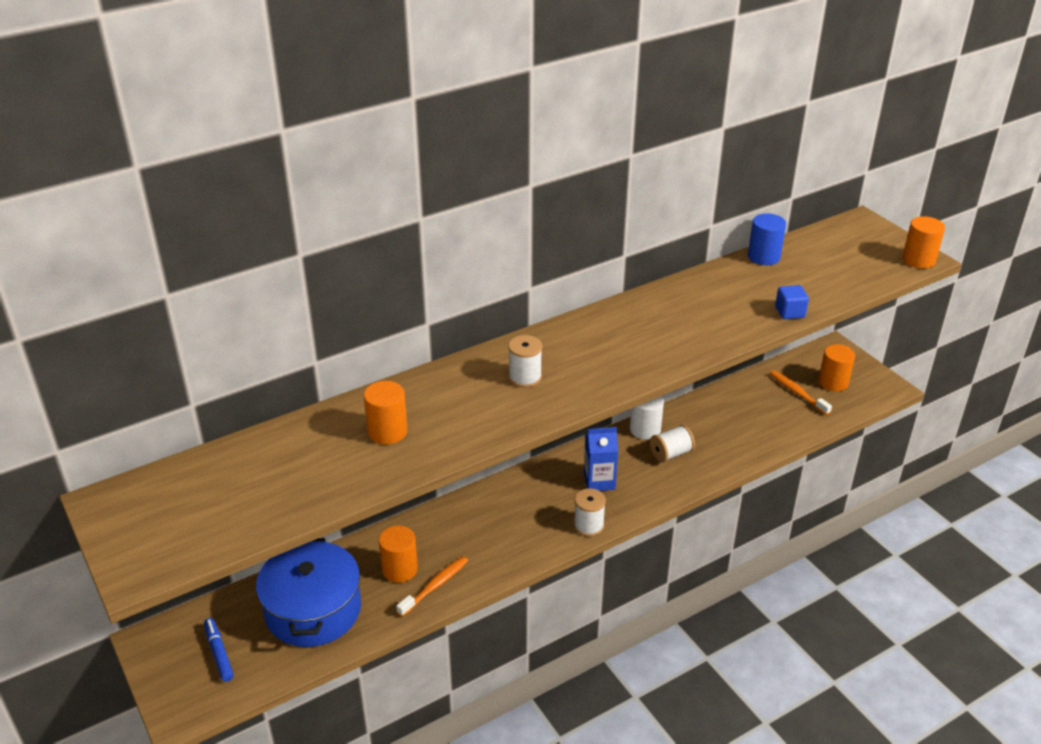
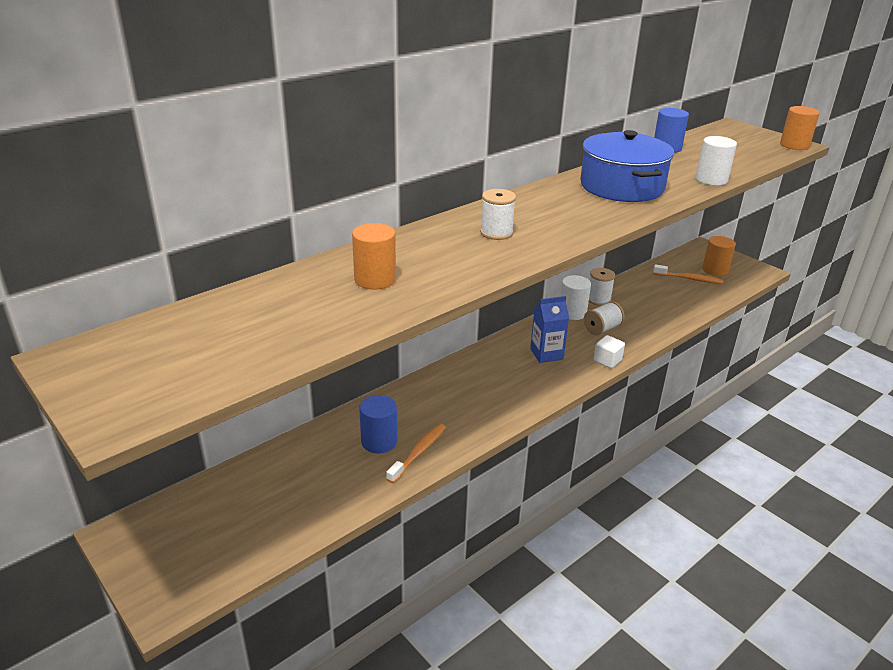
camera: 10 degrees left, 5 degrees down
blue marker [204,618,234,682] -> none
blue pot [256,538,361,647] -> blue pot moved to [580,130,674,202]
orange cylinder [379,525,418,583] -> blue cylinder [359,395,397,453]
white spool [574,488,606,537] -> white spool moved to [589,268,615,306]
orange toothbrush [769,370,832,415] -> orange toothbrush turned 150 degrees clockwise [653,265,723,284]
blue cube [775,285,809,319] -> white cylinder [696,136,737,186]
none -> white cube [594,335,625,368]

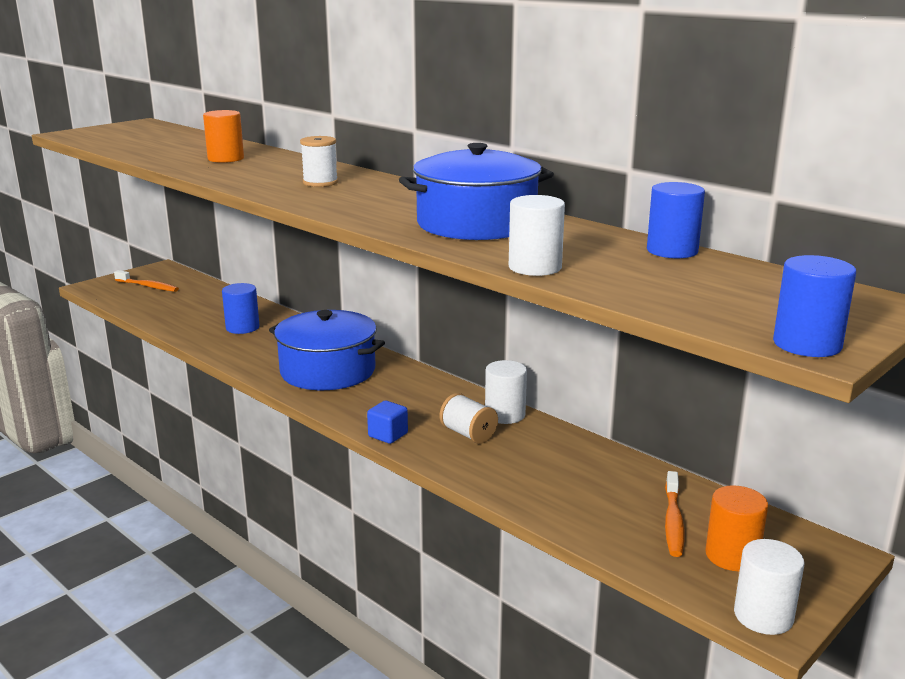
camera: 85 degrees right, 10 degrees down
orange toothbrush [386,424,446,483] -> orange toothbrush moved to [114,270,179,292]
blue carton [530,296,569,363] -> none
white spool [589,268,615,306] -> none
white cube [594,335,625,368] -> blue cube [367,400,408,444]
orange cylinder [780,106,820,150] -> blue cylinder [773,255,856,357]
none -> blue pot [269,310,385,390]
none -> white cylinder [734,539,804,635]

